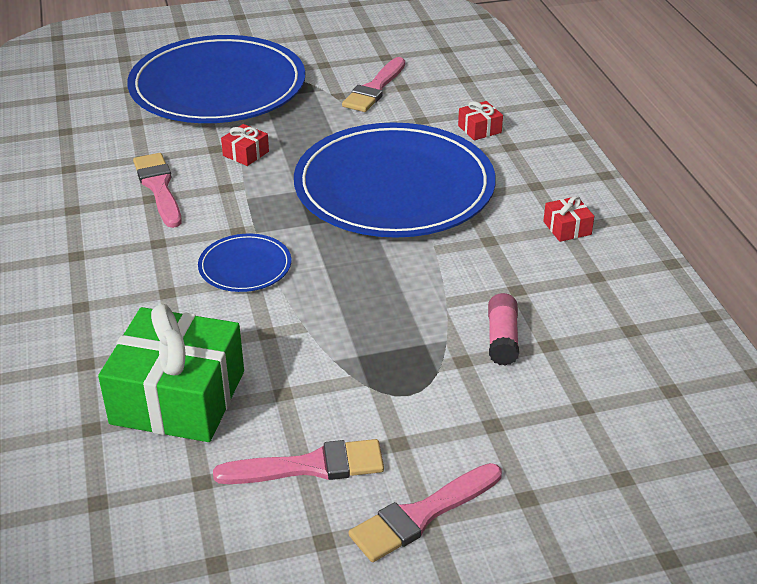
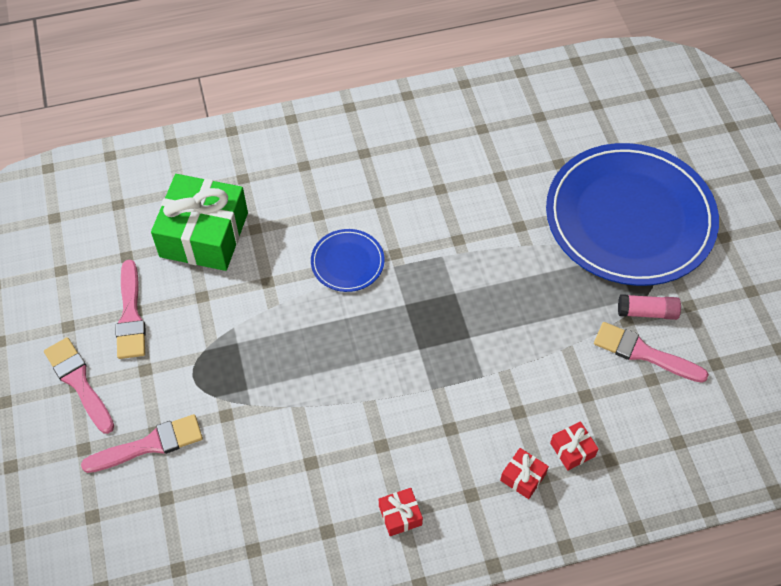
camera: 90 degrees right, 20 degrees up
pink brush [133,153,182,228] -> pink brush moved to [81,414,203,473]
red gift [221,124,269,166] -> red gift moved to [500,448,549,499]
blue plate [294,123,496,238] -> none
pink glue stick [488,293,519,365] -> pink glue stick moved to [618,294,681,320]

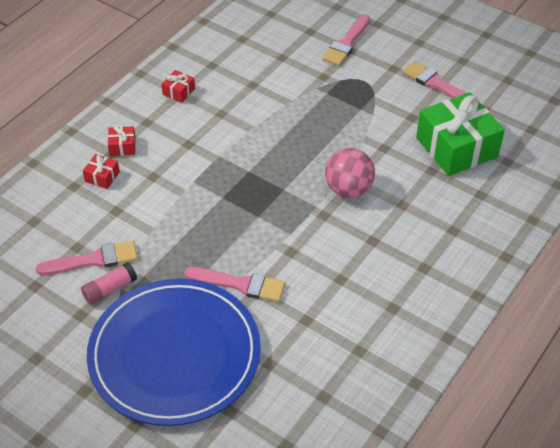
camera: 140 degrees right, 10 degrees down
pink brush [44,337,114,434] -> pink brush moved to [184,267,285,302]
blue plate [311,229,385,292] -> pink ball [325,148,375,198]

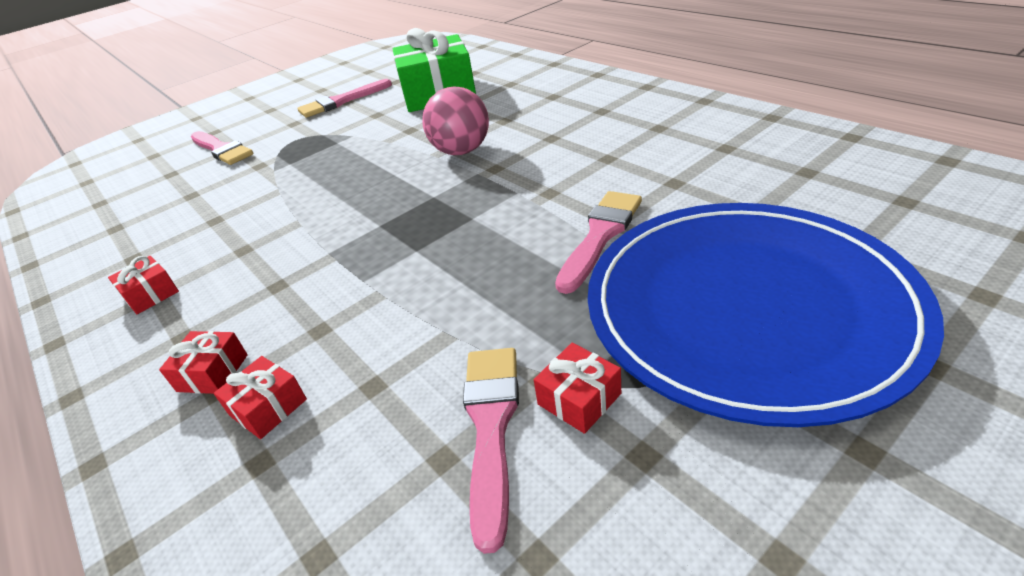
camera: 70 degrees left, 10 degrees down
pink glue stick [81,263,137,304] -> red gift [534,343,621,434]

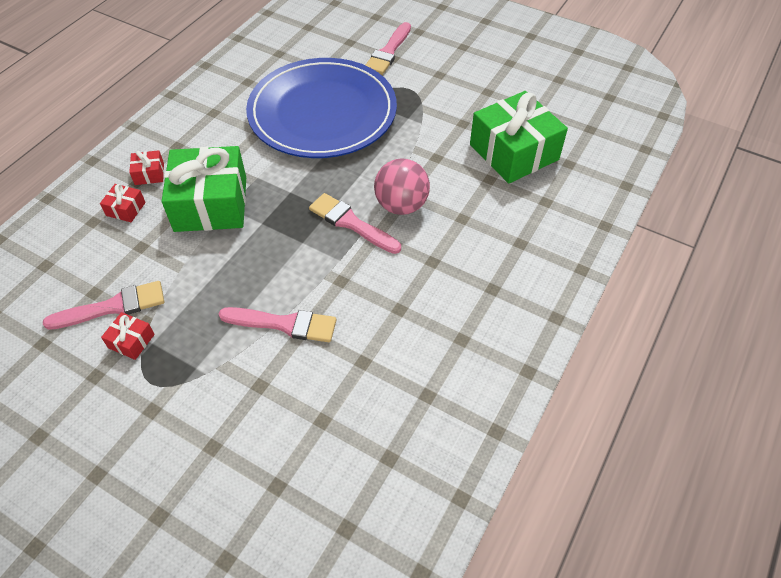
camera: 65 degrees right, 15 degrees up
red gift [108,256,179,314] -> none
pink brush [297,79,392,118] -> pink brush moved to [309,193,401,254]
blue plate [588,203,944,427] -> blue plate moved to [246,58,397,158]
none -> green gift [162,146,246,232]

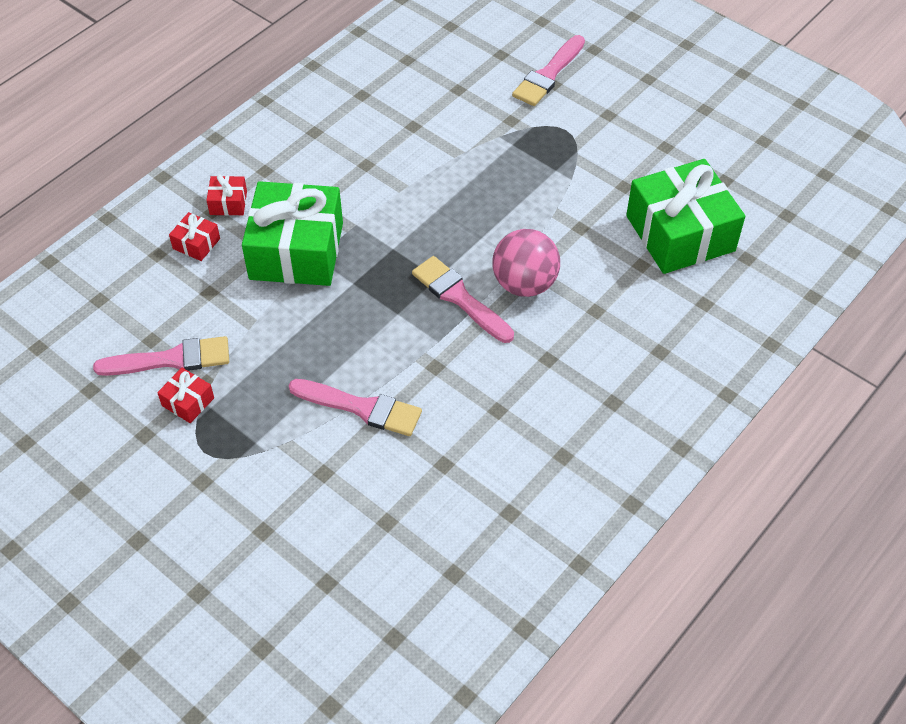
camera: 10 degrees right, 0 degrees up
blue plate [246,58,397,158] -> none

